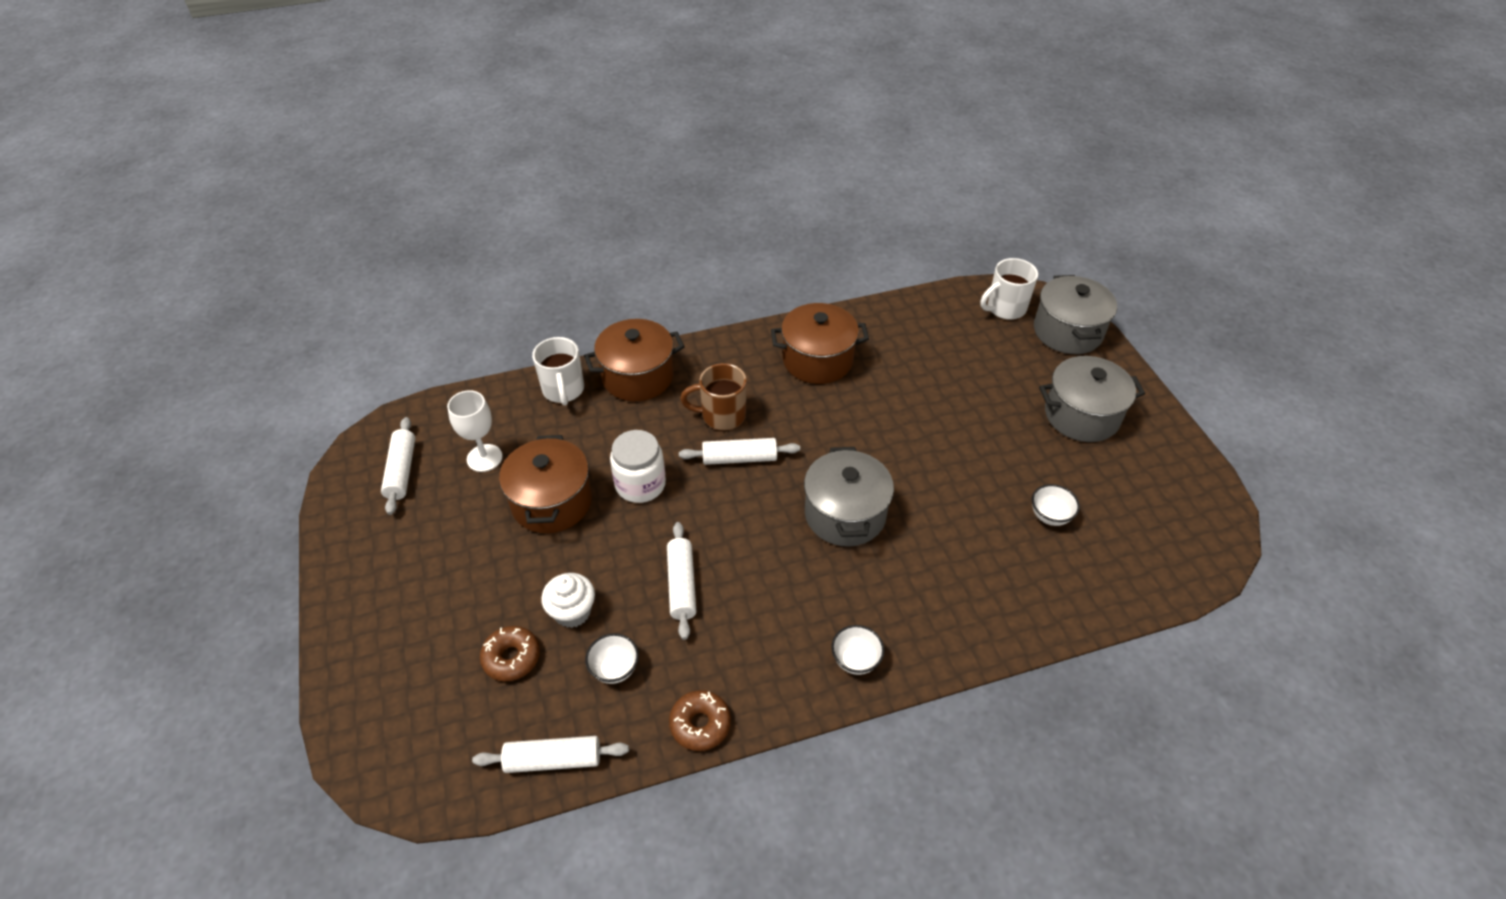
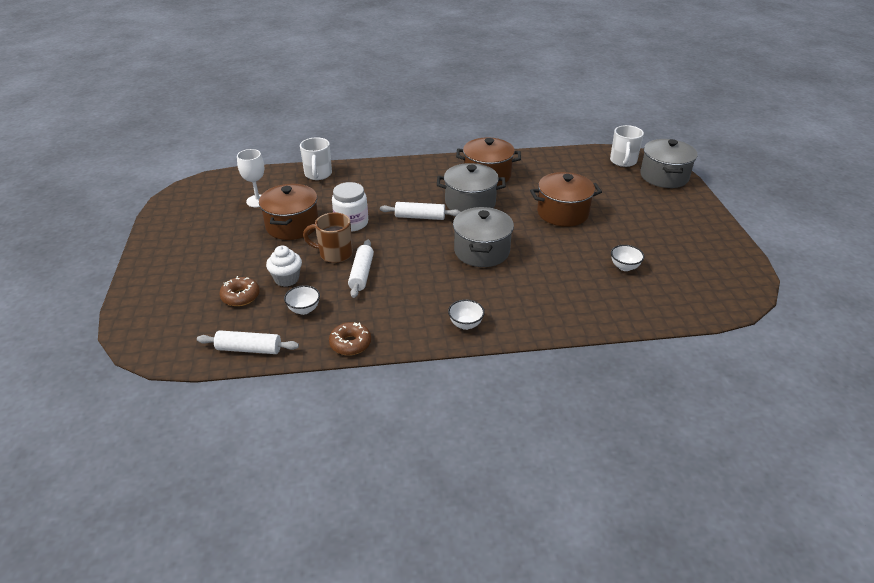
camera: 10 degrees right, 10 degrees down
white rolling pin [381,417,415,515] -> none
brown pot [584,319,685,401] -> brown pot moved to [530,172,602,227]
brown mug [680,363,747,430] -> brown mug moved to [303,212,353,263]
white mug [980,258,1038,320] -> white mug turned 60 degrees counterclockwise [610,125,644,167]
grey pot [1039,356,1145,442] -> grey pot moved to [437,163,506,212]

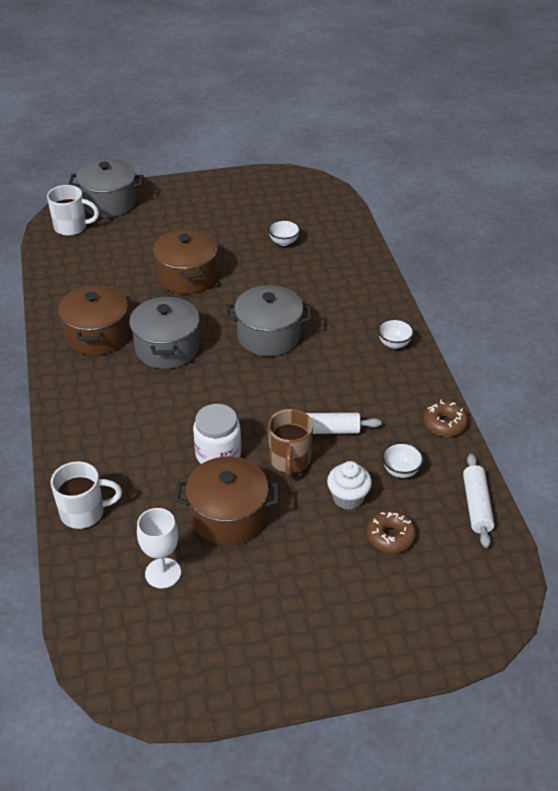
camera: 95 degrees left, 5 degrees up
white rolling pin [380,202,461,220] -> none

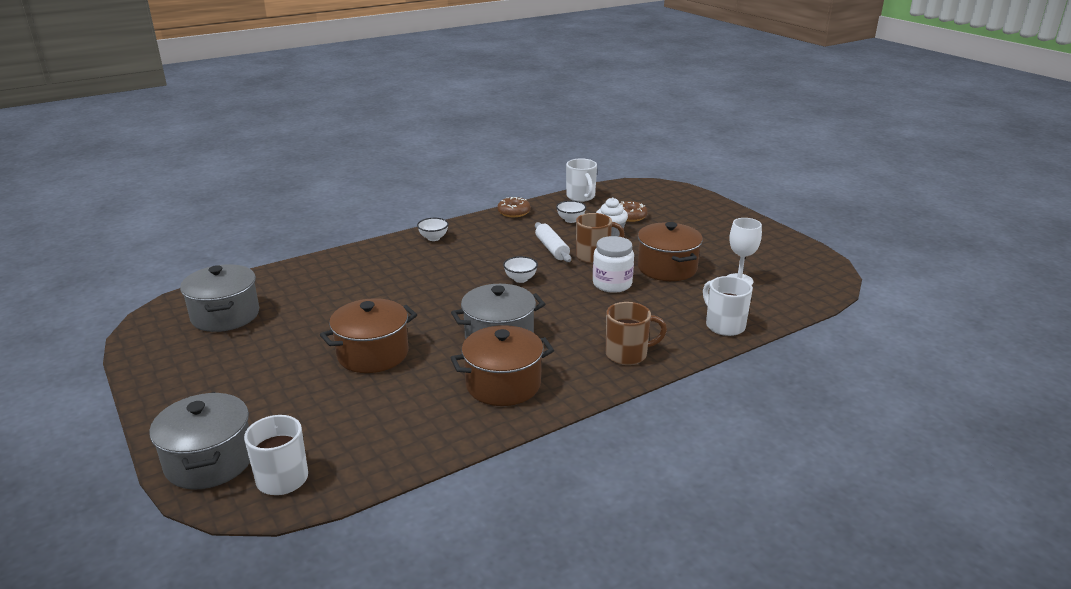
camera: 110 degrees left, 15 degrees down
grey pot [225,285,312,356] -> grey pot moved to [180,264,259,332]
white bowl [268,220,300,246] -> white bowl moved to [503,256,538,283]
white rolling pin [463,454,495,548] -> white mug [566,158,597,202]
none -> brown mug [606,302,667,365]

